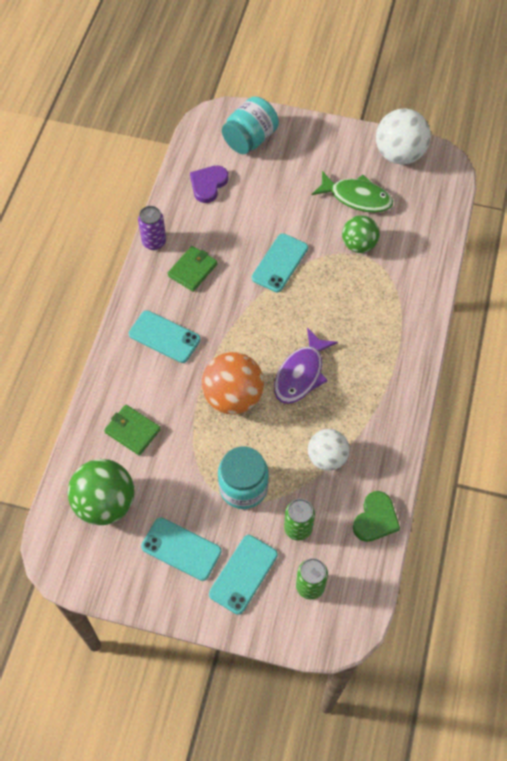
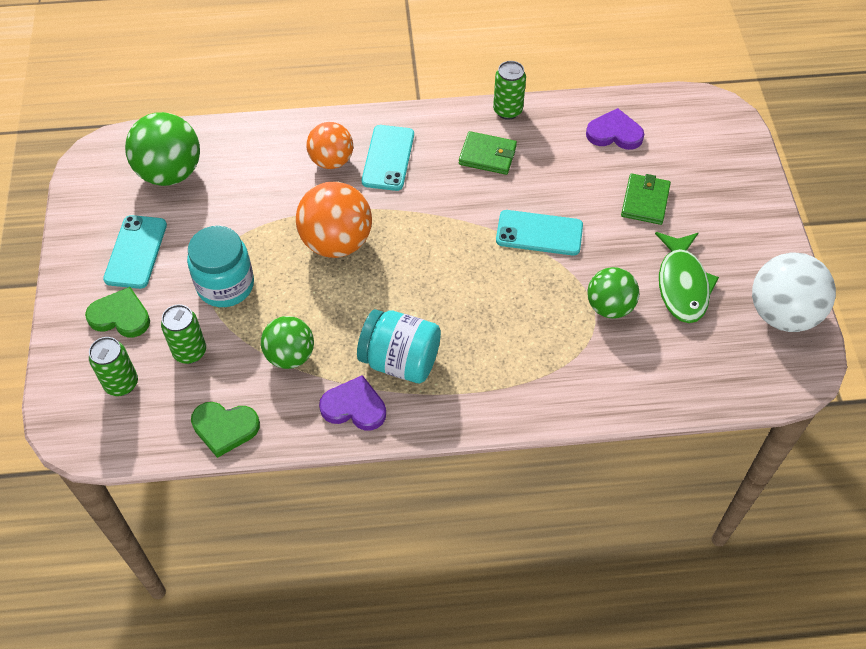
camera: 70 degrees right, 5 degrees down
green wallet [104,404,161,456] -> green wallet moved to [621,173,671,225]
purple can [138,206,166,250] -> green can [493,61,526,120]
turquoise phone [209,535,278,615] -> green heart [85,287,150,337]
turquoise jar [222,96,279,154] -> turquoise jar moved to [357,309,441,383]
purple fish [274,328,338,404] -> none
white ball [308,429,350,471] -> green ball [261,316,314,369]
none -> orange ball [306,122,353,169]
none -> purple heart [319,375,386,431]

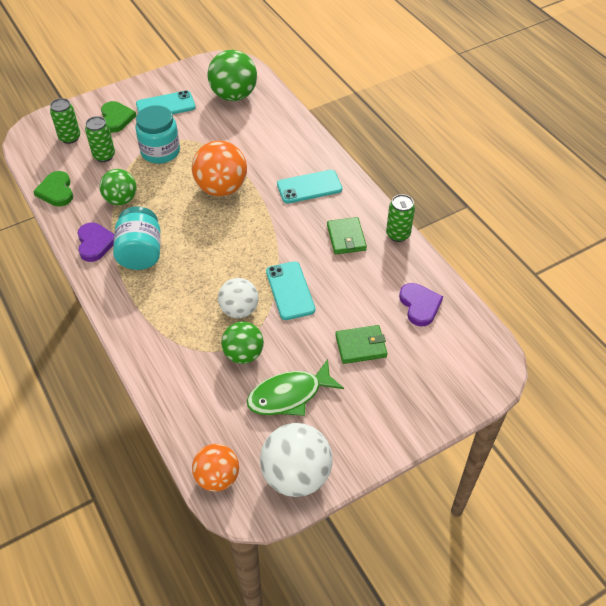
camera: 65 degrees right, 5 degrees down
orange ball [306,122,353,169] -> orange ball moved to [192,444,239,492]
none -> white ball [218,278,259,318]

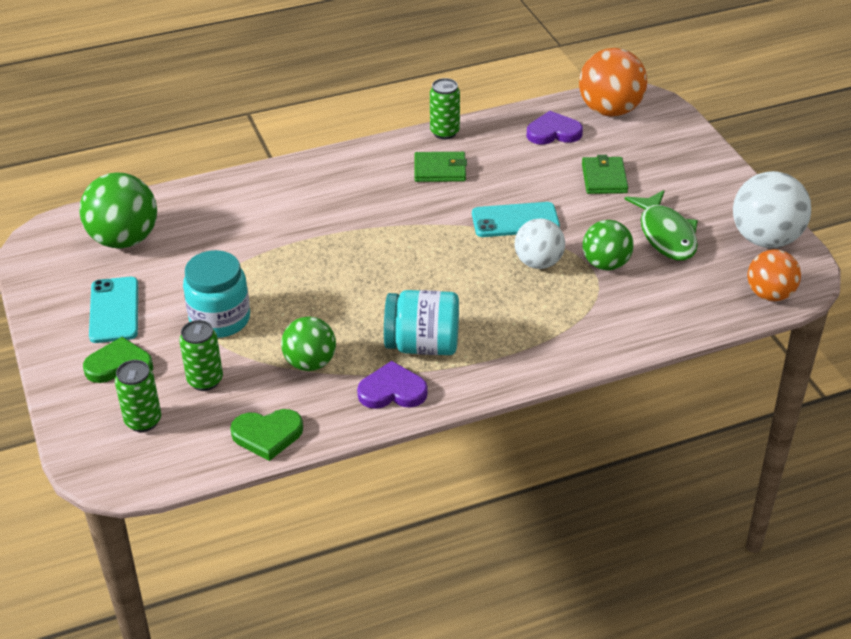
camera: 80 degrees left, 10 degrees down
orange ball [192,141,247,196] -> orange ball moved to [579,48,647,117]
turquoise phone [277,170,342,204] -> none

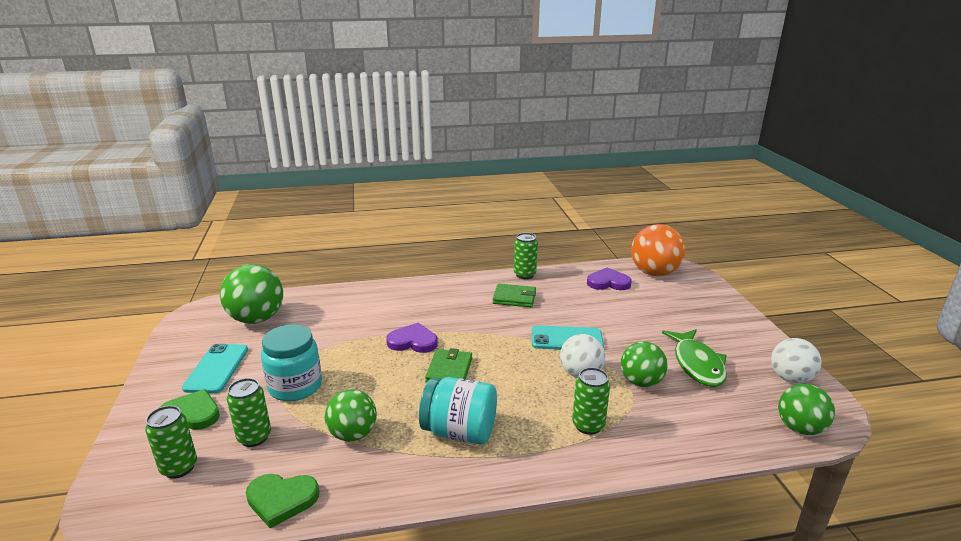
camera: 10 degrees right, 15 degrees down
purple heart [357,361,428,409] -> purple heart moved to [386,323,438,353]
green wallet [582,155,628,194] -> green wallet moved to [425,348,472,383]
white ball [733,171,811,248] -> white ball [771,338,822,383], size x0.66
orange ball [747,249,801,301] -> green ball [778,384,835,435]
none -> green can [572,367,610,435]

